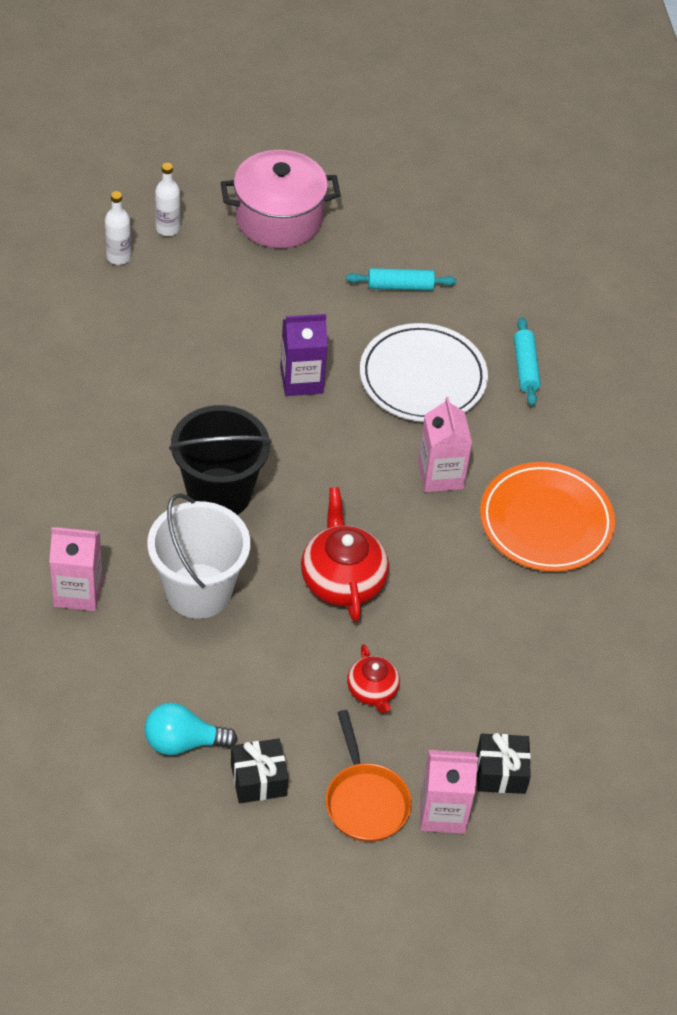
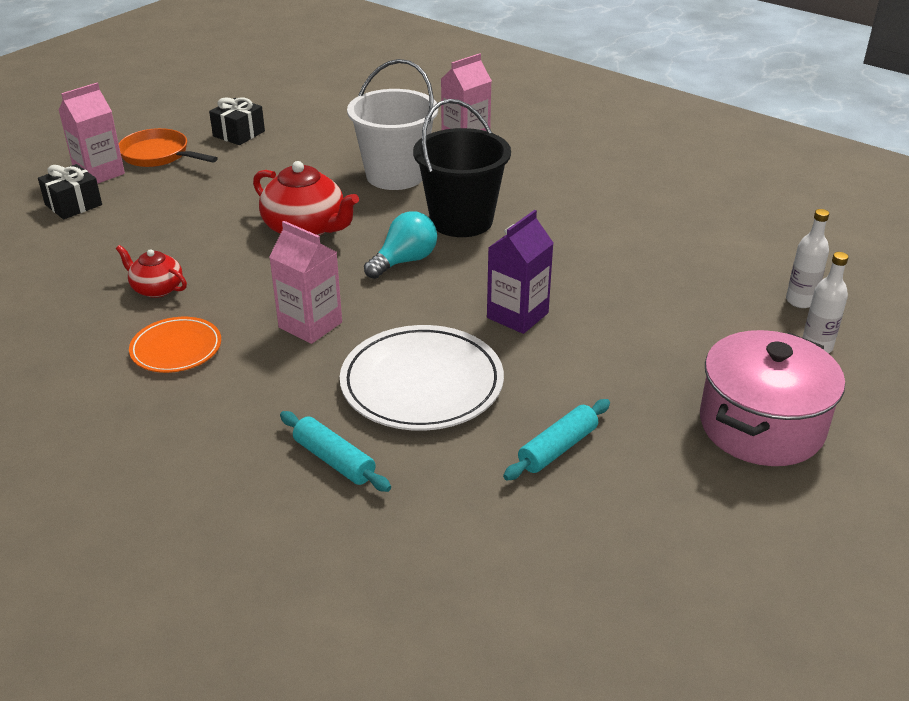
camera: 140 degrees right, 15 degrees down
turquoise light bulb [144,703,237,755] -> turquoise light bulb moved to [364,211,437,279]
red teapot [347,644,400,714] -> red teapot moved to [116,245,187,298]
orange plate [480,462,615,572] -> orange plate [129,317,221,373], size x0.58

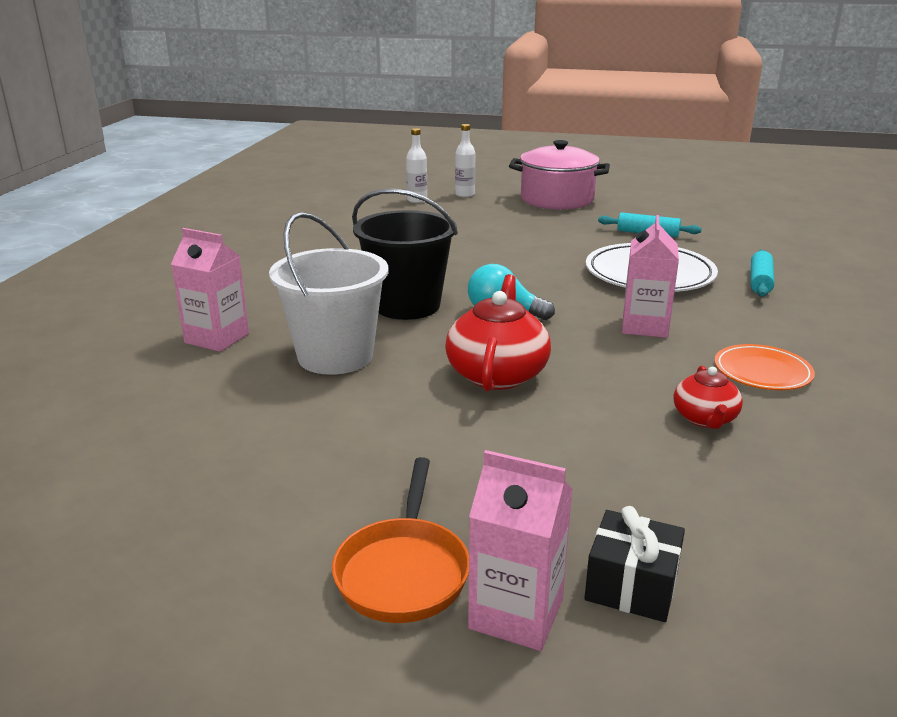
camera: 115 degrees left, 10 degrees down
black gift [209,97,265,145] -> none
purple carton [487,210,553,334] -> none

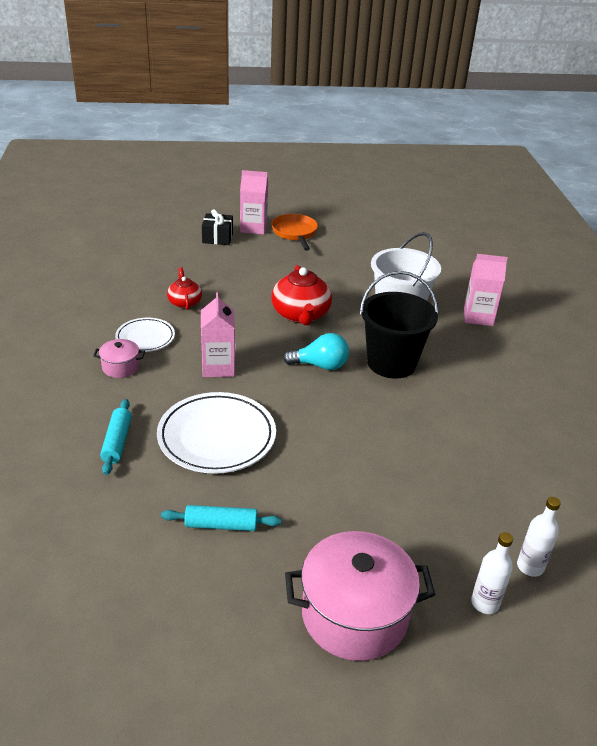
camera: 160 degrees right, 10 degrees up
orange plate [714,344,815,390] -> white plate [115,318,175,352]
none -> pink pot [93,339,145,378]

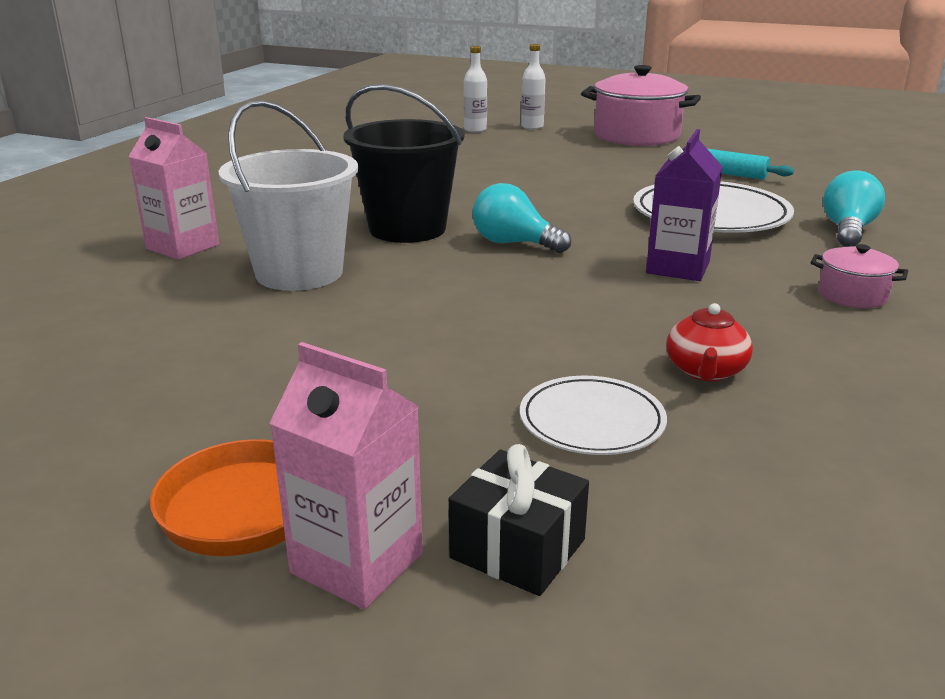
camera: 150 degrees left, 10 degrees down
turquoise rolling pin [100,399,132,475] -> turquoise light bulb [823,170,885,247]
white plate [115,318,175,352] -> white plate moved to [520,376,667,455]
pink carton [201,293,235,377] -> purple carton [646,129,722,281]
red teapot [271,265,332,325] -> none

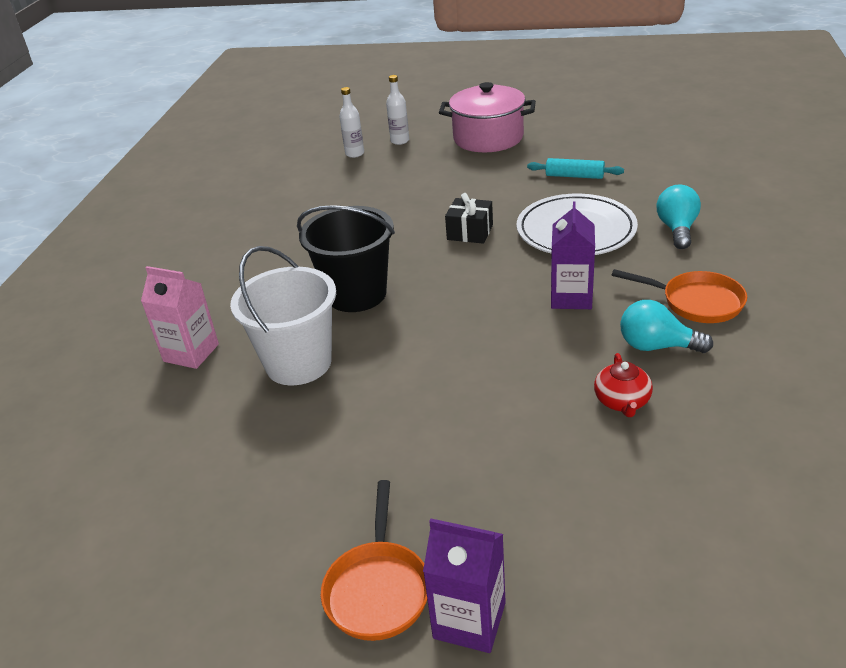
camera: 10 degrees left, 10 degrees up
pink carton [269,342,423,609] -> purple carton [423,519,506,653]
black gift [449,444,589,596] -> black gift moved to [445,193,493,244]
turquoise light bulb [473,183,571,253] -> turquoise light bulb moved to [620,300,713,353]
white plate [520,376,667,455] -> none
pink pot [811,244,908,308] -> orange pan [612,269,747,323]

